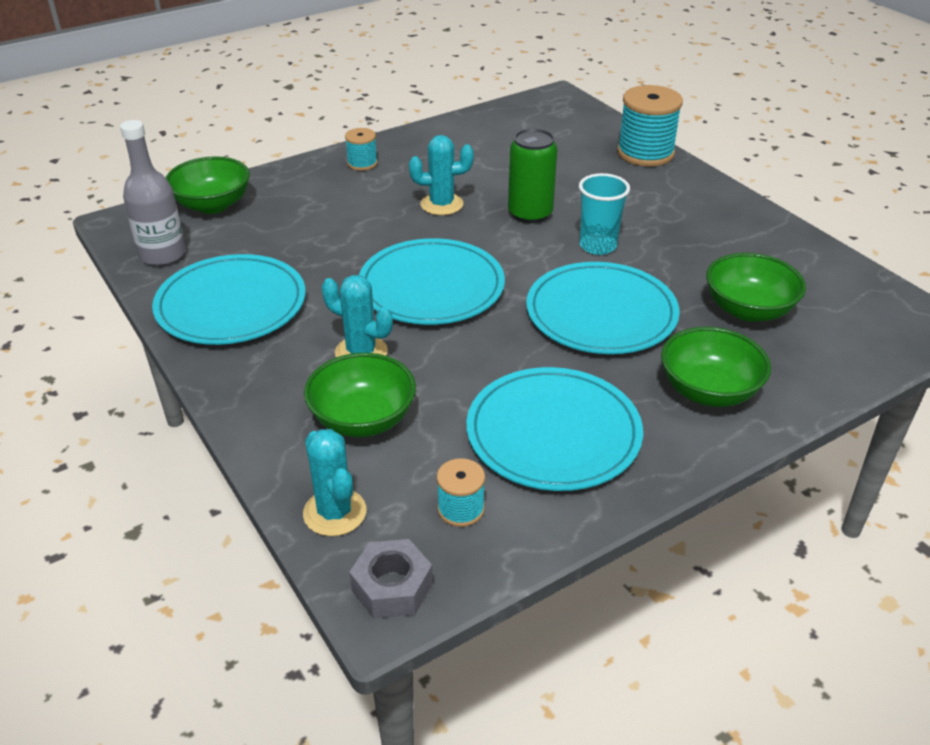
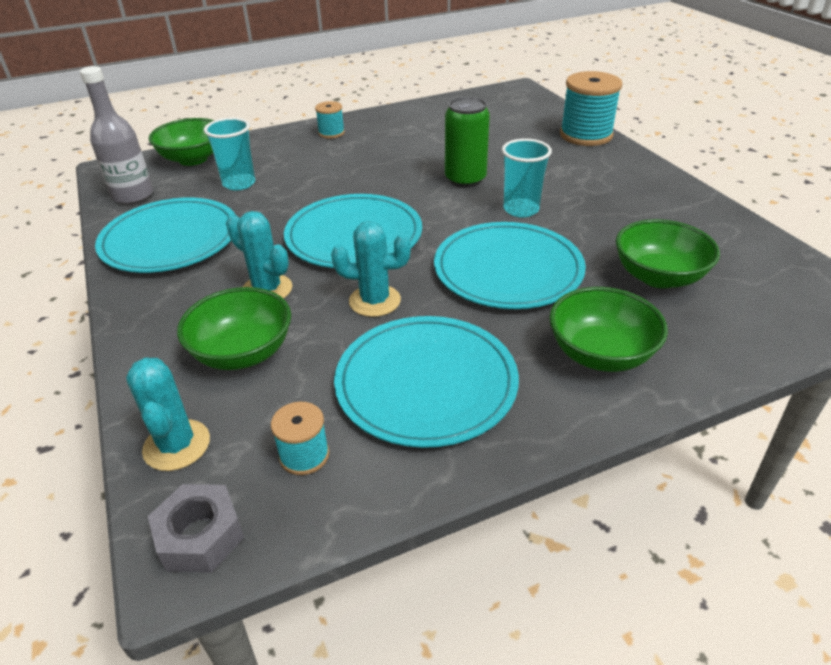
camera: 10 degrees right, 0 degrees up
turquoise cactus [409,135,474,215] -> turquoise cactus moved to [331,221,411,317]
none -> turquoise cup [204,117,255,191]

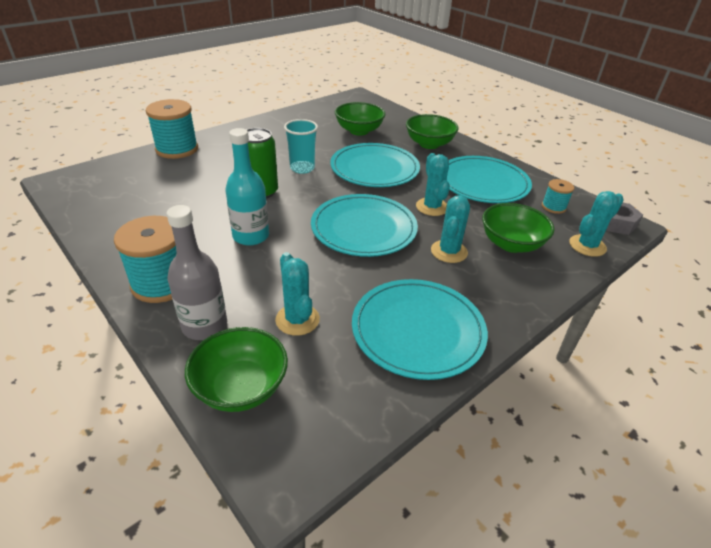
camera: 110 degrees left, 0 degrees up
grey bottle [80,66,153,204] -> grey bottle moved to [166,205,227,340]
turquoise cup [204,117,255,191] -> turquoise cactus [275,252,320,336]
turquoise spool [315,101,345,139] -> turquoise spool [114,216,177,303], size x1.92
none -> turquoise bottle [225,128,269,246]

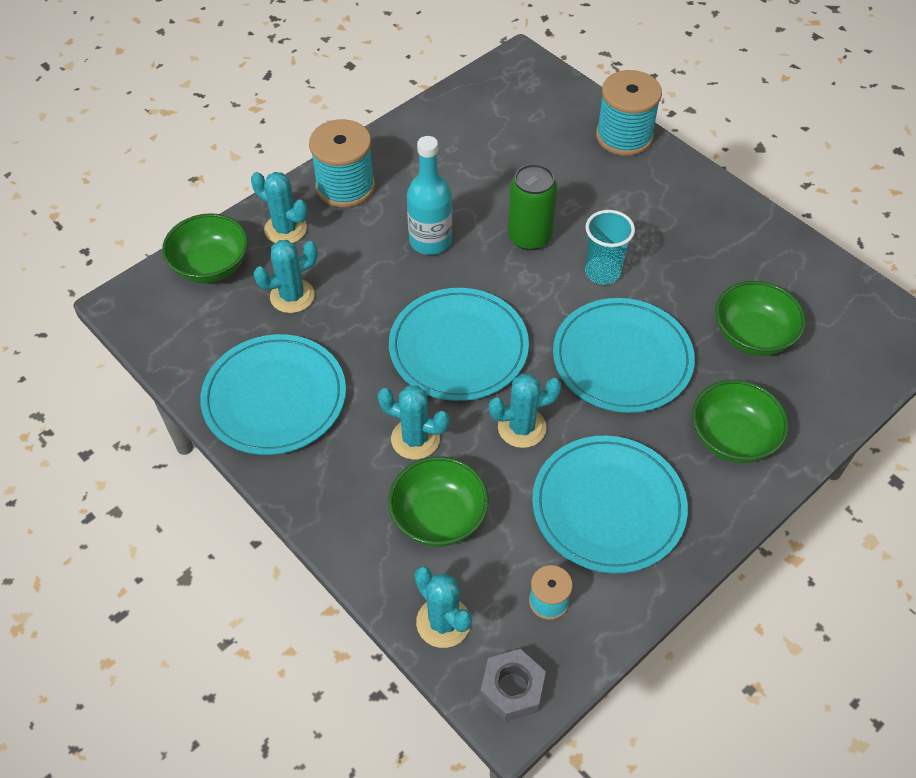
camera: 90 degrees right, 15 degrees up
grey bottle [166,205,227,340] -> turquoise cactus [251,172,307,243]

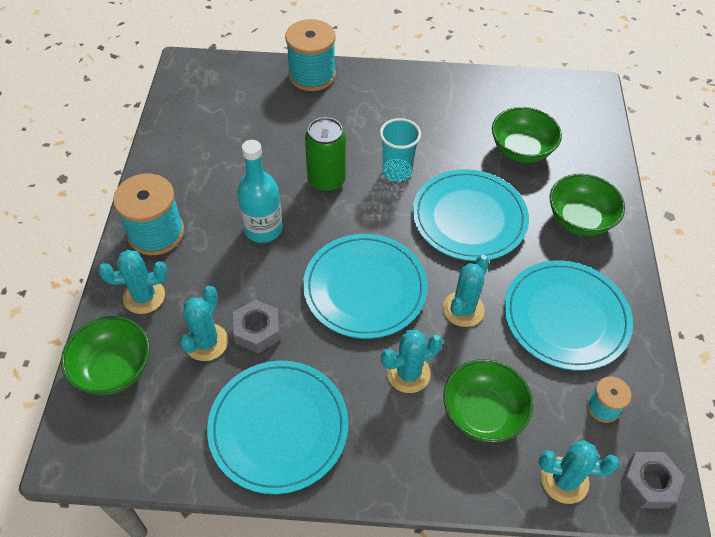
camera: 45 degrees left, 0 degrees up
none -> grey nut [233,300,280,353]

